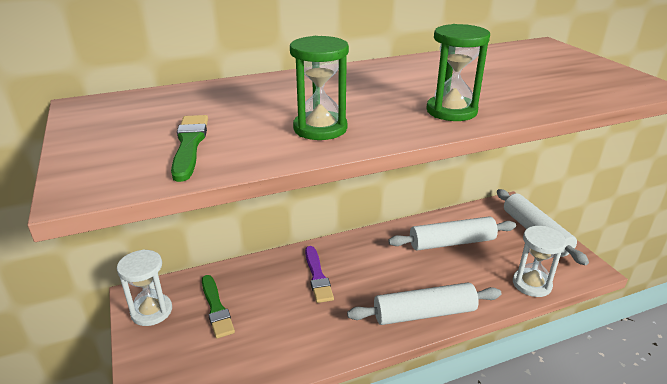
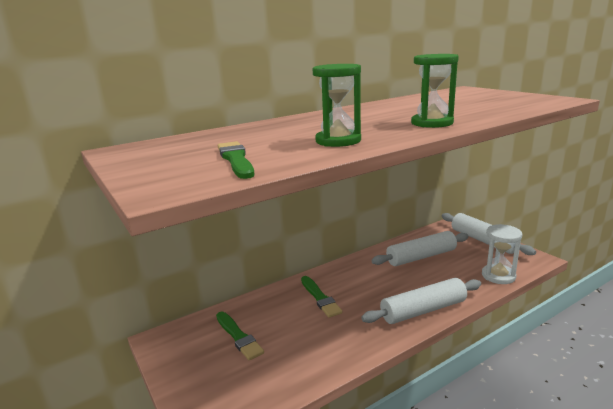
camera: 10 degrees left, 10 degrees down
white hourglass [117,250,172,326] -> none
purple brush [305,246,334,303] -> green brush [301,276,343,318]

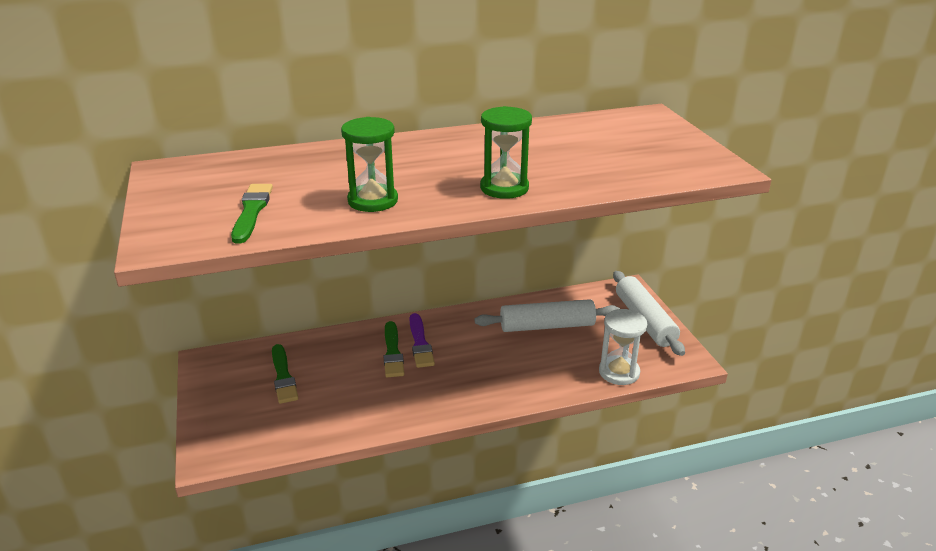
camera: 15 degrees right, 10 degrees up
white rolling pin [361,278,481,324] -> none
none -> purple brush [409,313,435,368]

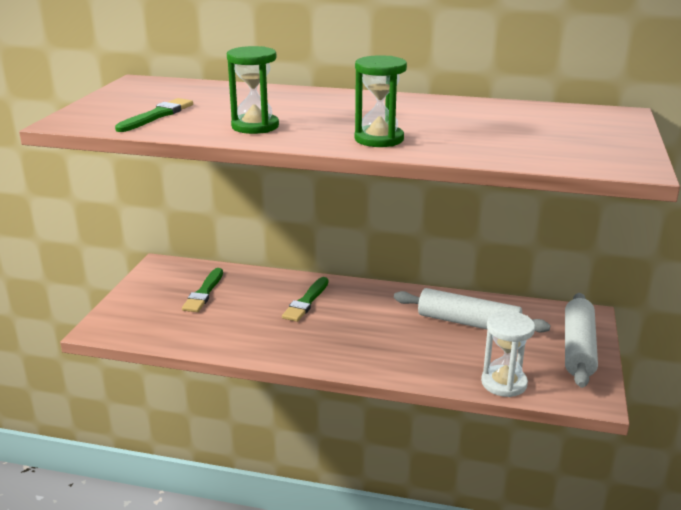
camera: 30 degrees right, 5 degrees down
purple brush [409,313,435,368] -> none

